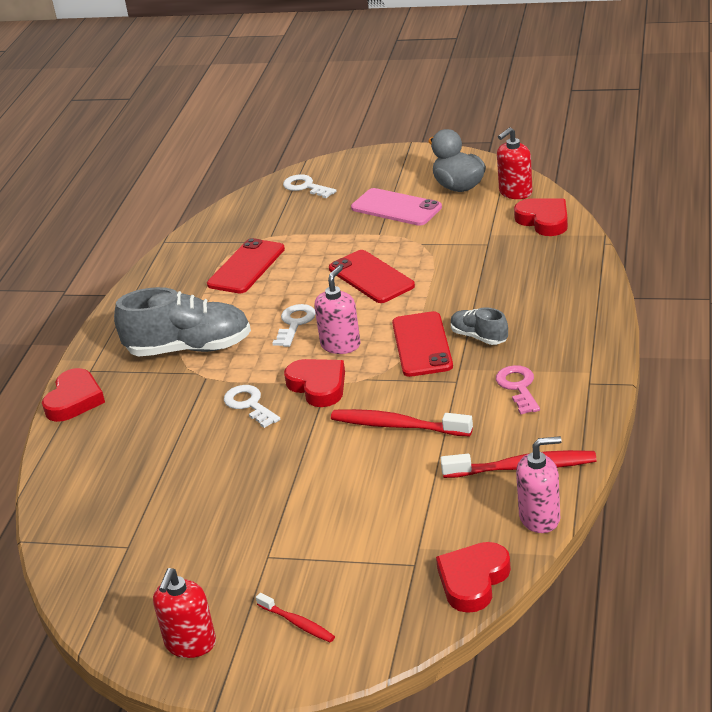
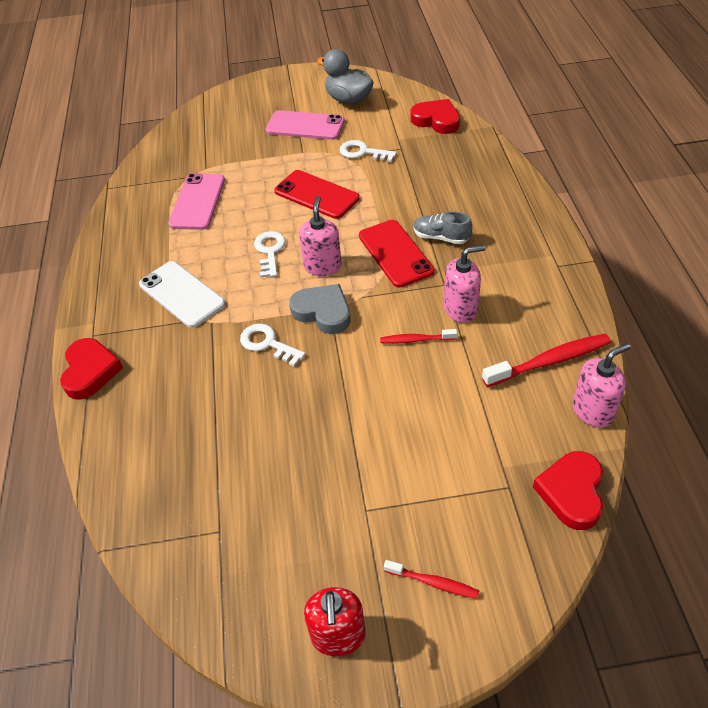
camera: 20 degrees left, 15 degrees up
grey shoe [114,287,251,357] -> white phone [139,261,225,328]
red phone [207,238,285,293] -> pink phone [168,173,225,230]
white key [283,174,336,198] -> white key moved to [340,140,397,162]
red heart [284,359,345,407] -> grey heart [289,284,350,334]
red toothbrush [331,409,473,436] -> red toothbrush [380,329,457,344], size x0.57
pink key [496,365,540,414] -> none
red soap dispenser [497,127,533,199] -> none
none -> pink soap dispenser [444,245,486,323]

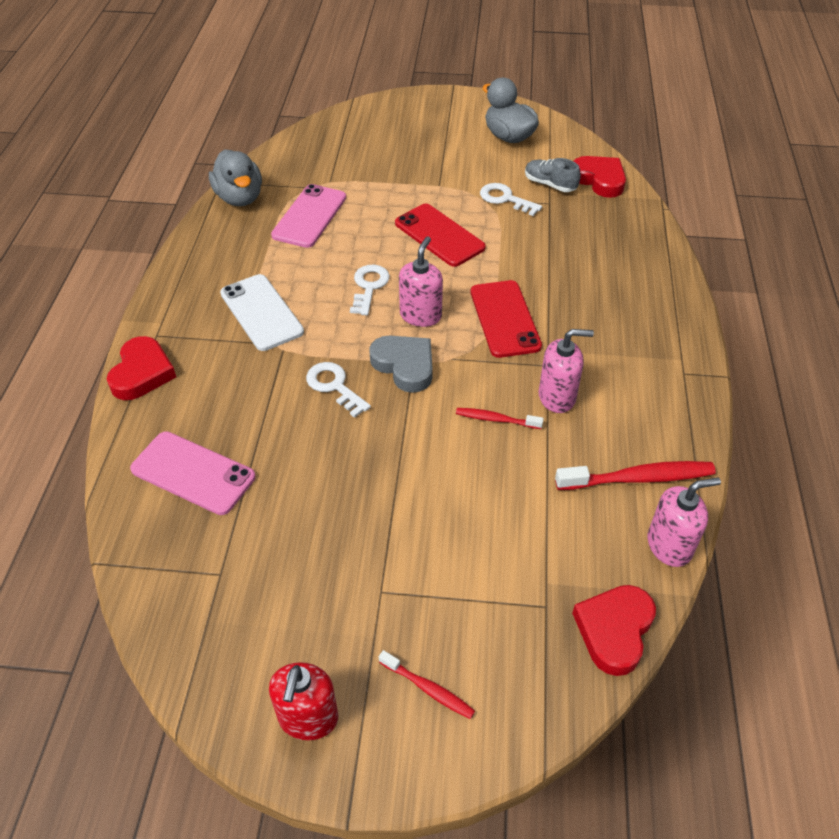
camera: 10 degrees right, 0 degrees up
pink phone [266,110,345,140] -> pink phone moved to [130,431,256,515]
grey shoe [414,211,472,244] -> grey shoe moved to [525,158,581,192]
none -> grey duck [209,149,262,206]

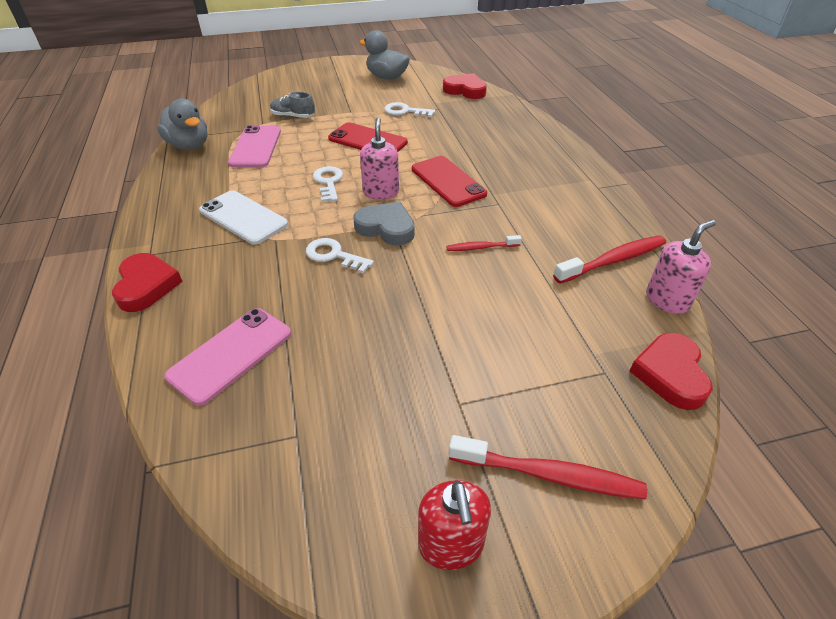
camera: 20 degrees left, 5 degrees down
pink phone [130,431,256,515] -> pink phone turned 60 degrees counterclockwise [165,308,291,406]
red toothbrush [379,650,475,719] -> red toothbrush [449,435,647,500], size x1.75
grey shoe [525,158,581,192] -> grey shoe moved to [270,92,315,118]
pink soap dispenser [538,329,594,413] -> none

